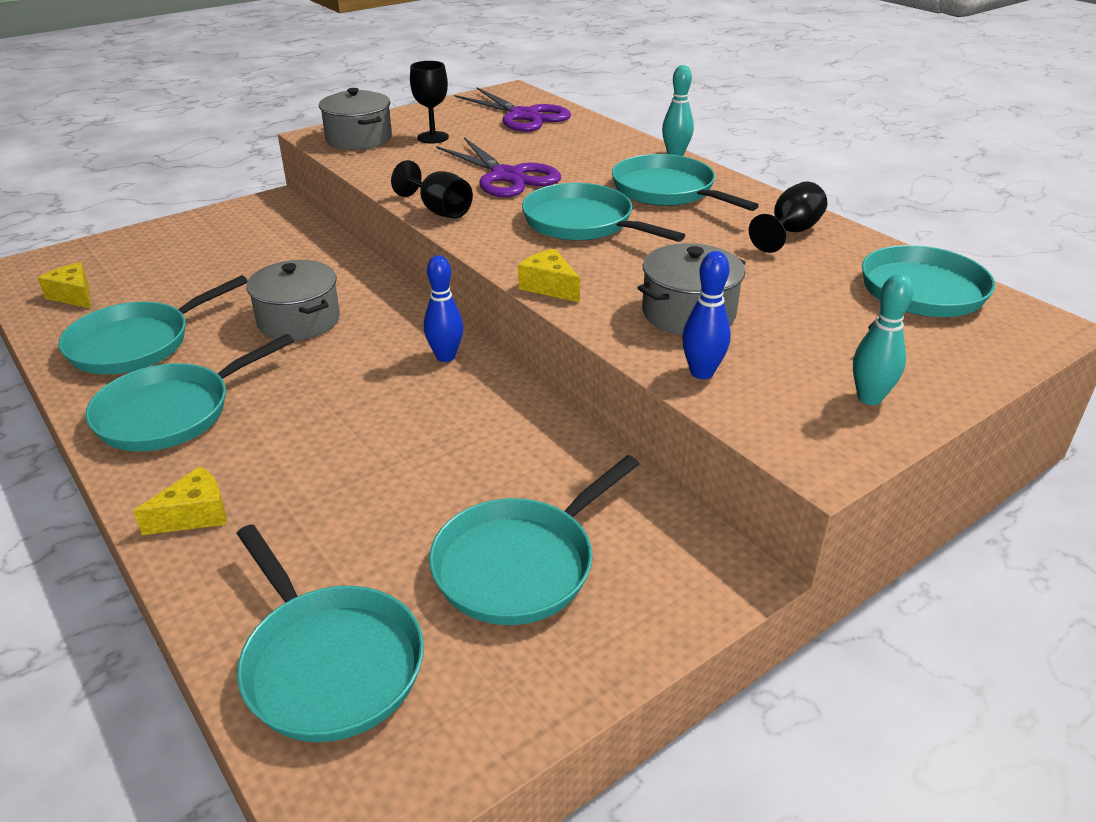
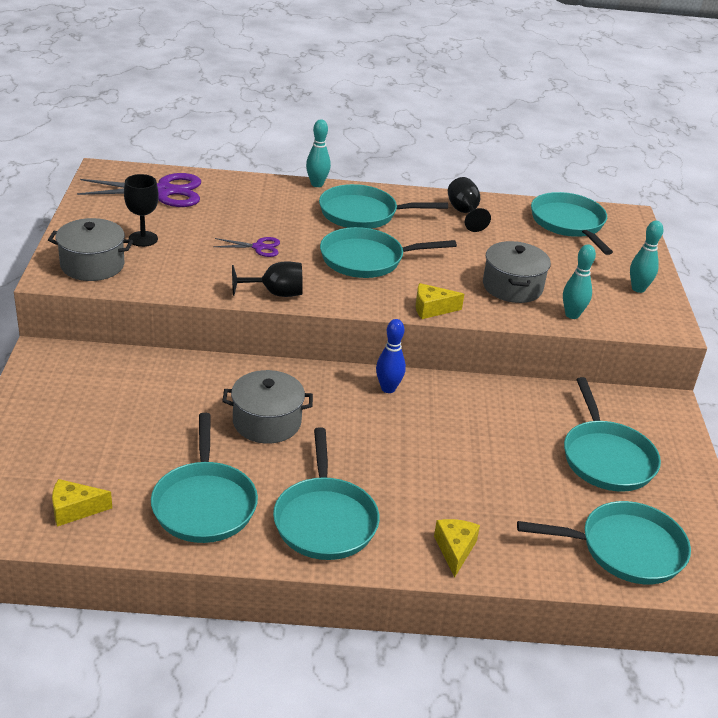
camera: 55 degrees left, 0 degrees up
purple scissors [436,137,561,197] -> purple scissors [213,237,280,257], size x0.51
blue bowling pin [682,251,731,379] -> turquoise bowling pin [563,244,596,319]

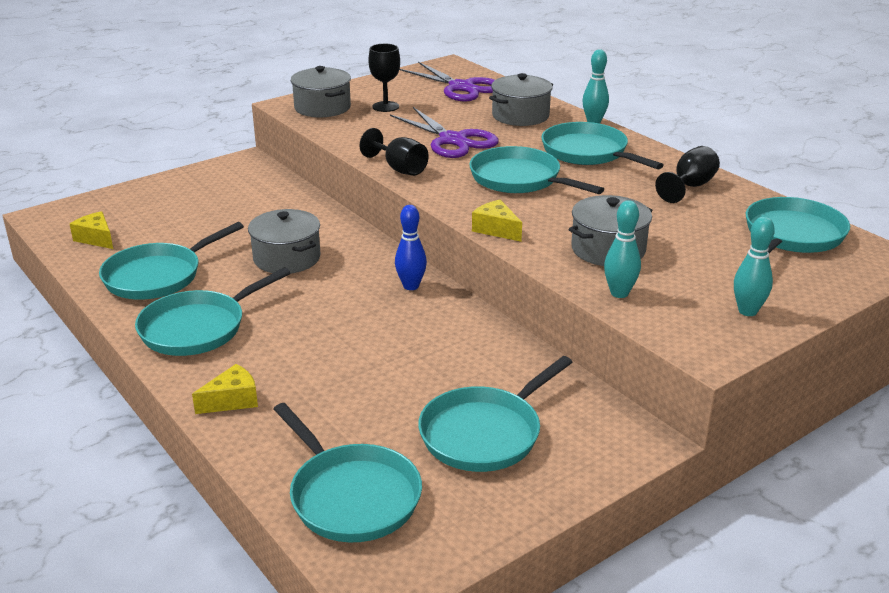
camera: 55 degrees right, 5 degrees down
purple scissors [213,237,280,257] -> purple scissors [390,107,499,158], size x1.96
none -> grey pot [489,73,553,126]

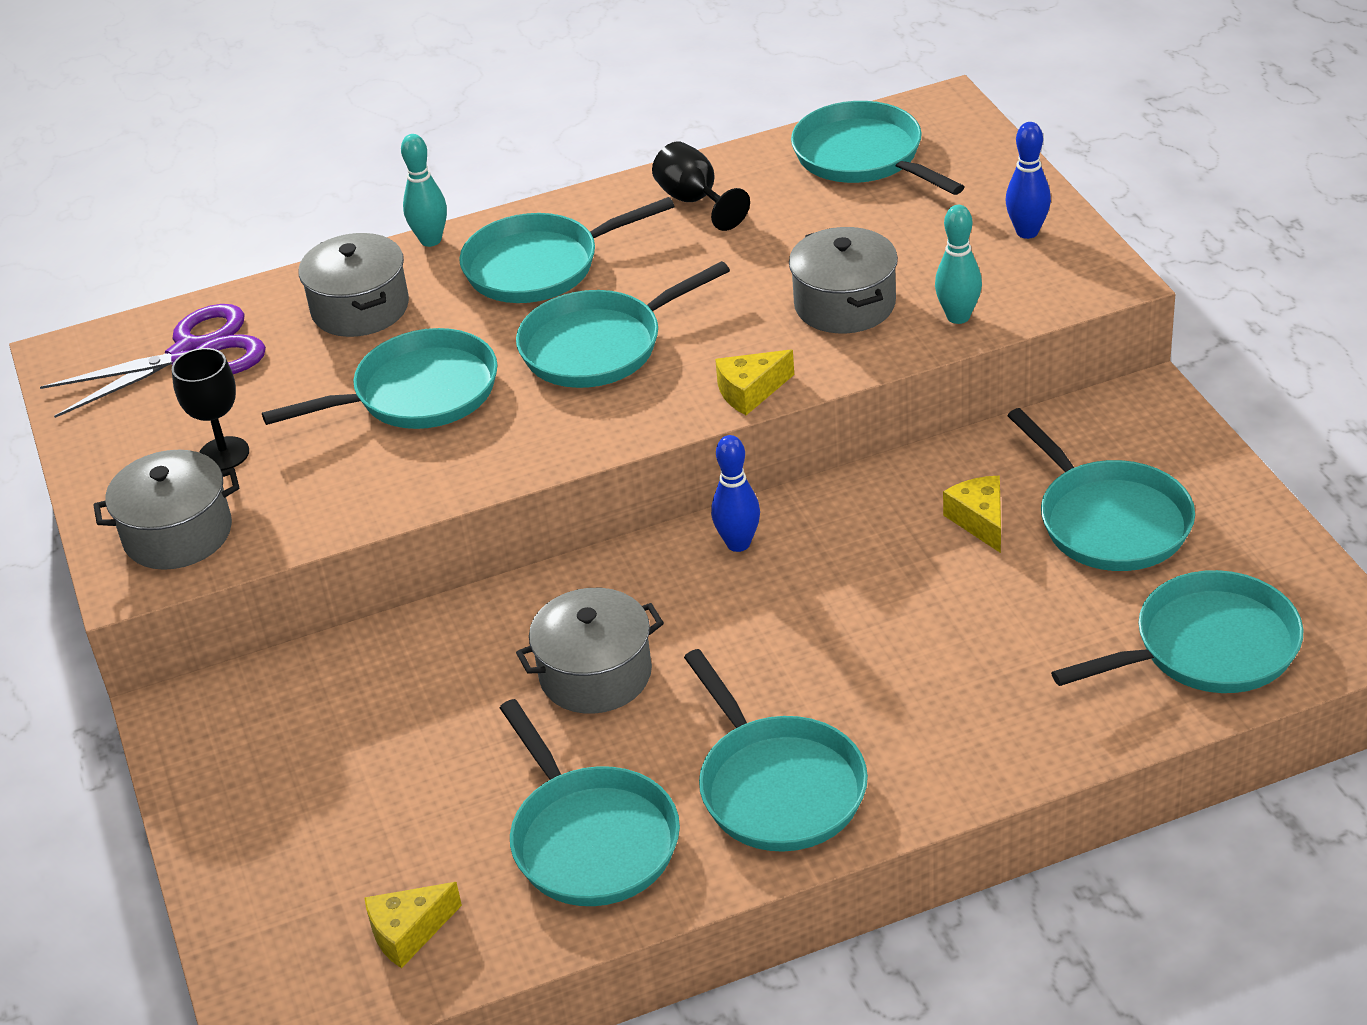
camera: 70 degrees left, 10 degrees up
yellow cheese [192,364,258,414] -> yellow cheese moved to [943,476,1001,553]
black goblet [360,128,429,176] -> none
purple scissors [390,107,499,158] -> turquoise pan [262,328,498,429]
turquoise bowling pin [734,216,775,316] -> blue bowling pin [1006,122,1051,239]

